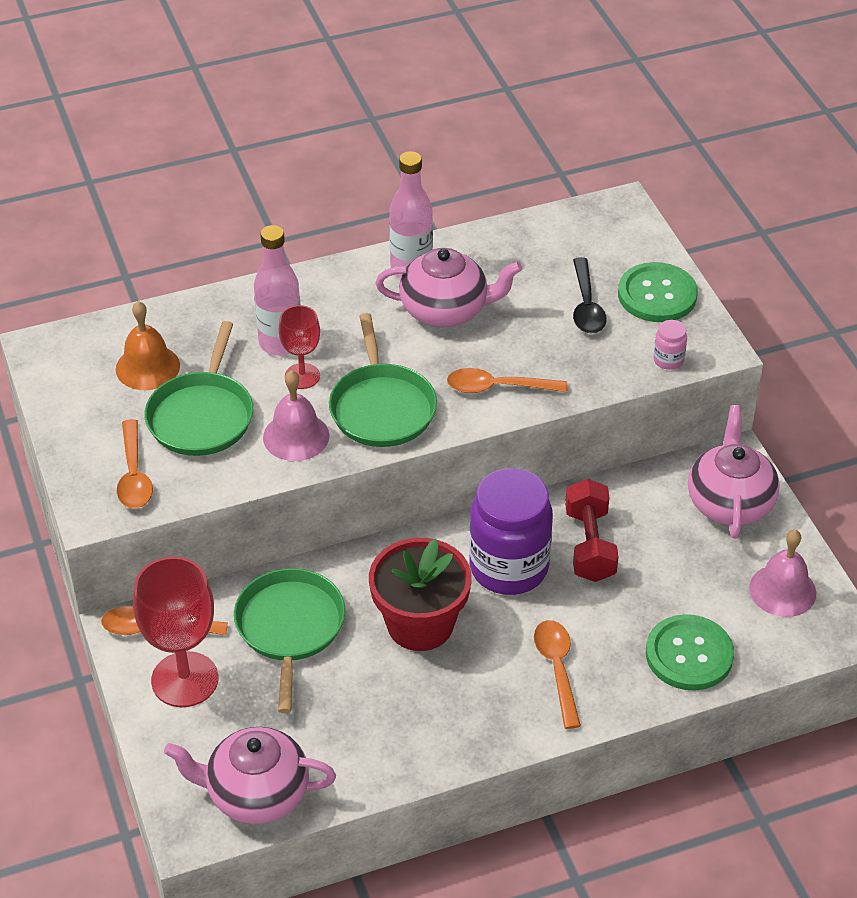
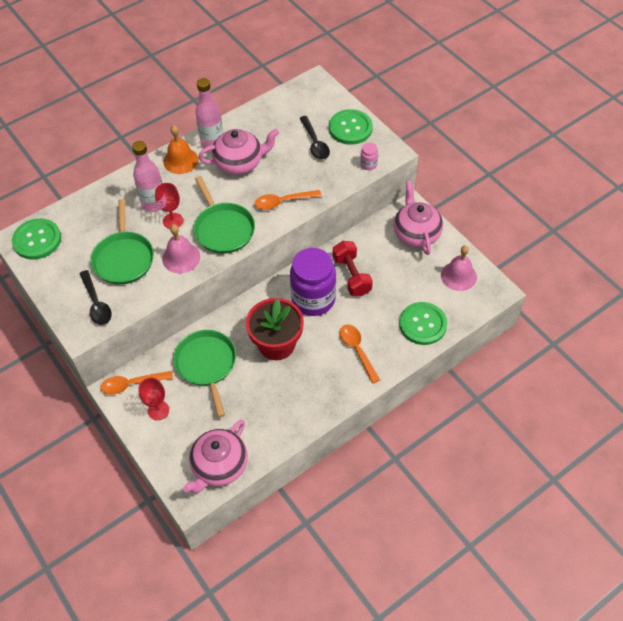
camera: 15 degrees left, 10 degrees up
orange bell [116,301,180,390] -> orange bell moved to [163,125,198,174]
orange spoon [117,419,153,509] -> black spoon [79,270,112,325]
red goblet [133,556,218,707] -> red goblet [138,378,169,420], size x0.57
pink teapot [164,727,336,824] -> pink teapot turned 45 degrees counterclockwise [183,420,248,493]
none -> green button [12,218,61,260]

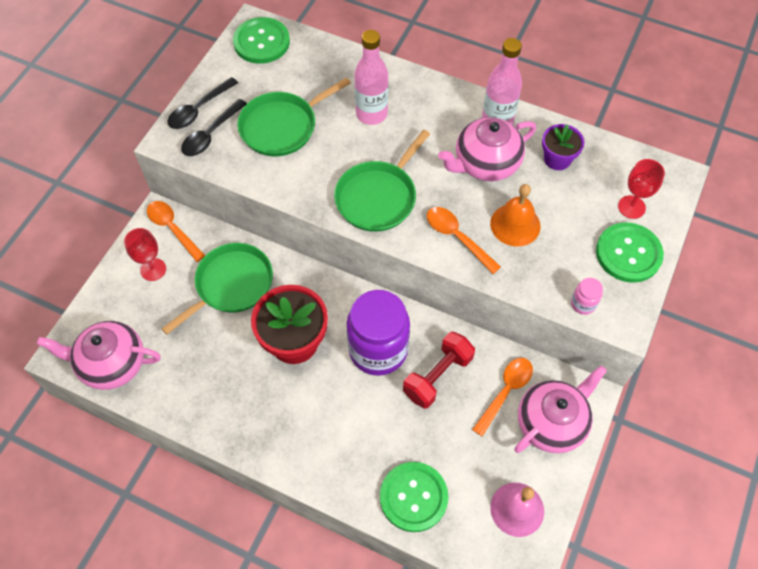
camera: 60 degrees right, 5 degrees up
red goblet [155,183,183,229] -> red goblet moved to [618,159,665,219]
pink bell [162,224,200,273] -> none
orange bell [163,125,198,174] -> orange bell moved to [490,184,540,247]
pink teapot [199,129,279,175] -> pink teapot turned 105 degrees clockwise [438,117,536,181]
black spoon [300,116,330,159] -> black spoon moved to [168,77,238,129]
orange spoon [340,324,380,384] -> orange spoon moved to [472,358,533,436]
none -> purple flower pot [542,124,585,170]

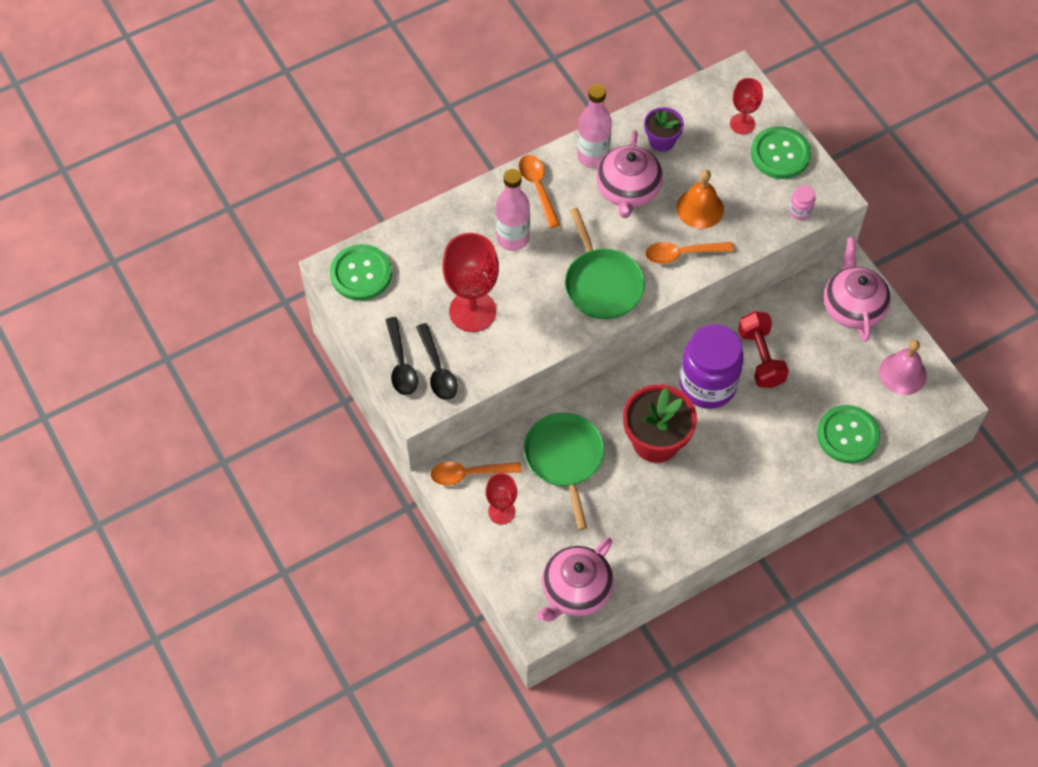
camera: 55 degrees left, 0 degrees up
green pan [237,77,351,156] -> red goblet [443,233,499,332]
orange spoon [472,358,533,436] -> orange spoon moved to [519,155,560,228]

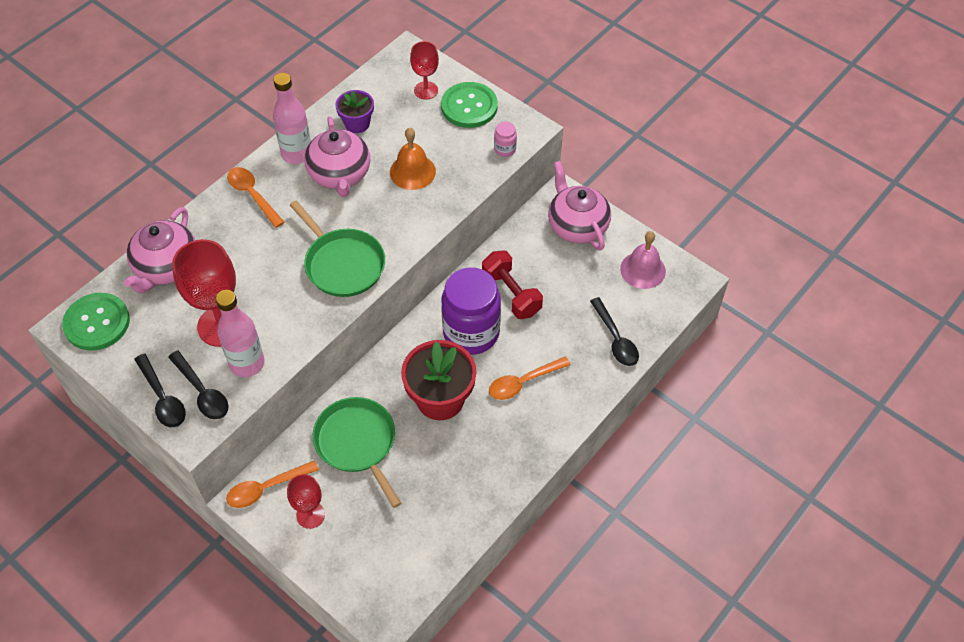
camera: 20 degrees left, 5 degrees down
pink bottle [496,169,530,251] -> pink bottle moved to [216,290,265,377]
pink teapot [537,538,614,622] -> pink teapot moved to [124,207,195,293]
orange spoon [645,242,734,264] -> orange spoon moved to [489,357,571,400]
green button [817,405,880,464] -> black spoon [590,297,639,366]

